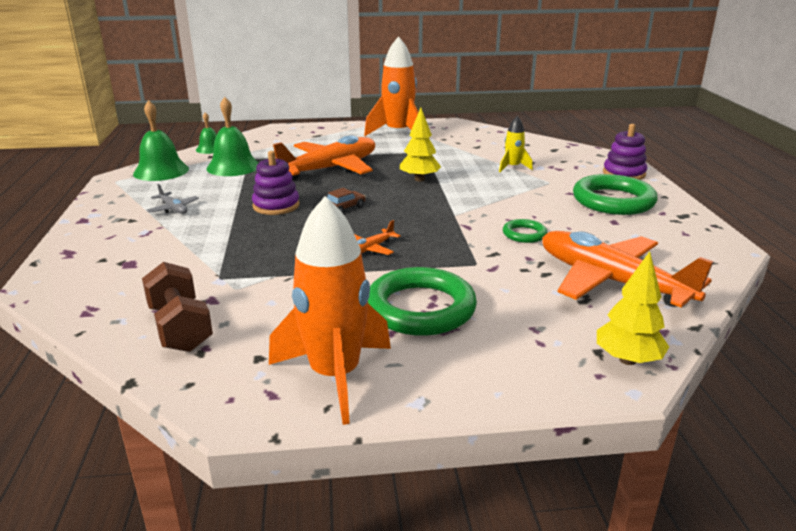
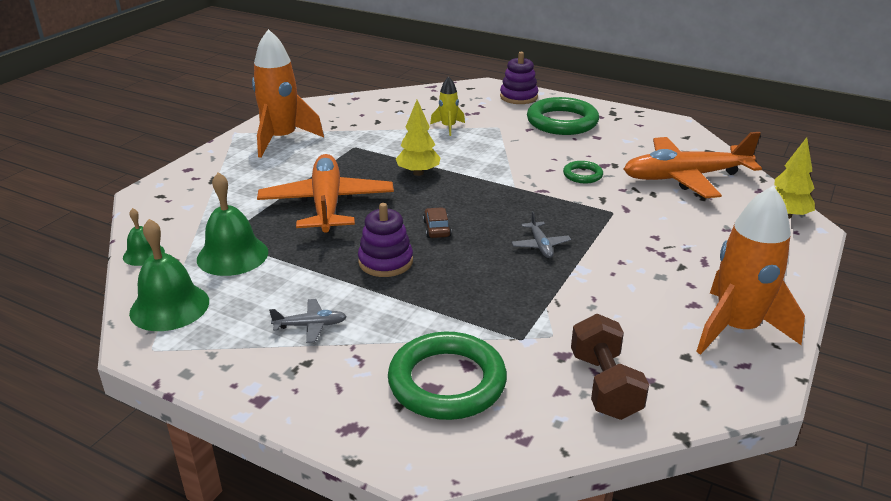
camera: 55 degrees left, 5 degrees up
brown dumbbell [142,262,213,352] -> brown dumbbell turned 75 degrees clockwise [571,314,649,420]
orange plane [354,220,401,255] -> grey plane [512,211,571,258]
green ring [368,267,477,336] -> green ring moved to [388,332,507,420]

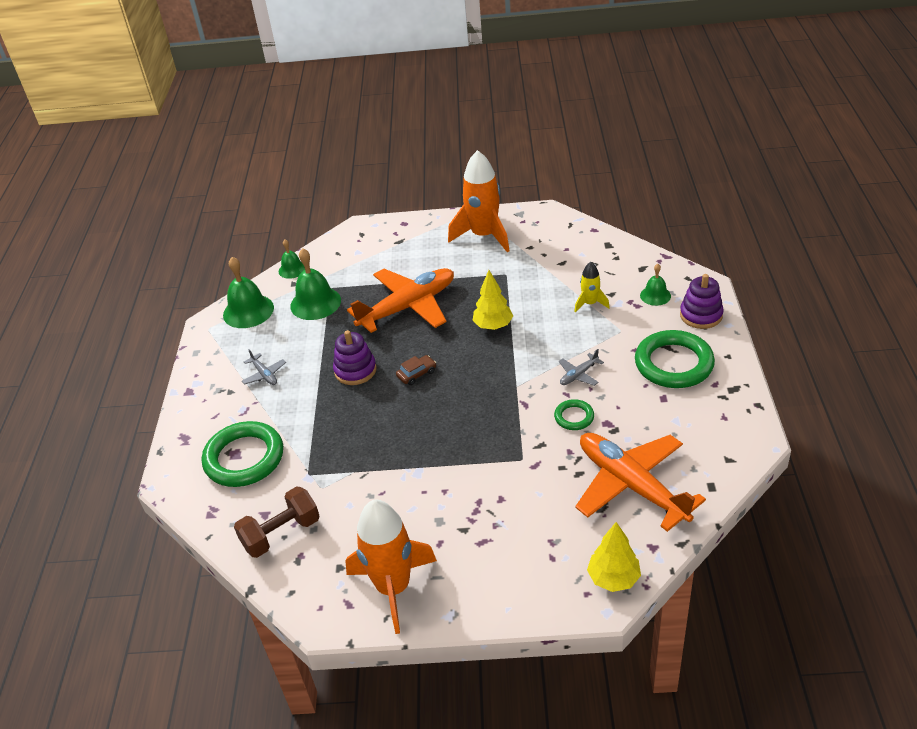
camera: 65 degrees right, 10 degrees up
grey plane [512,211,571,258] -> grey plane moved to [559,349,604,386]
none -> green bell [640,264,671,306]

